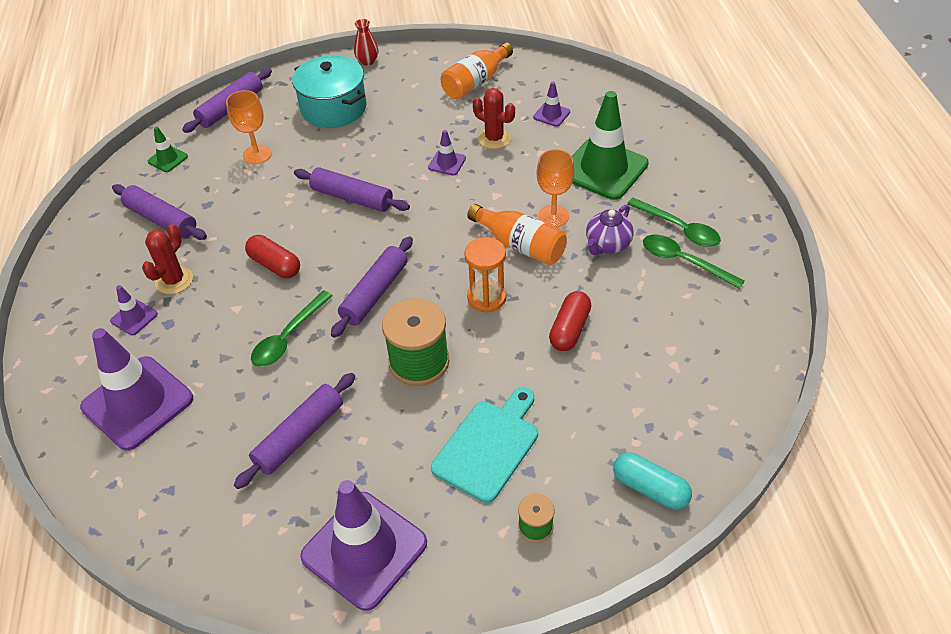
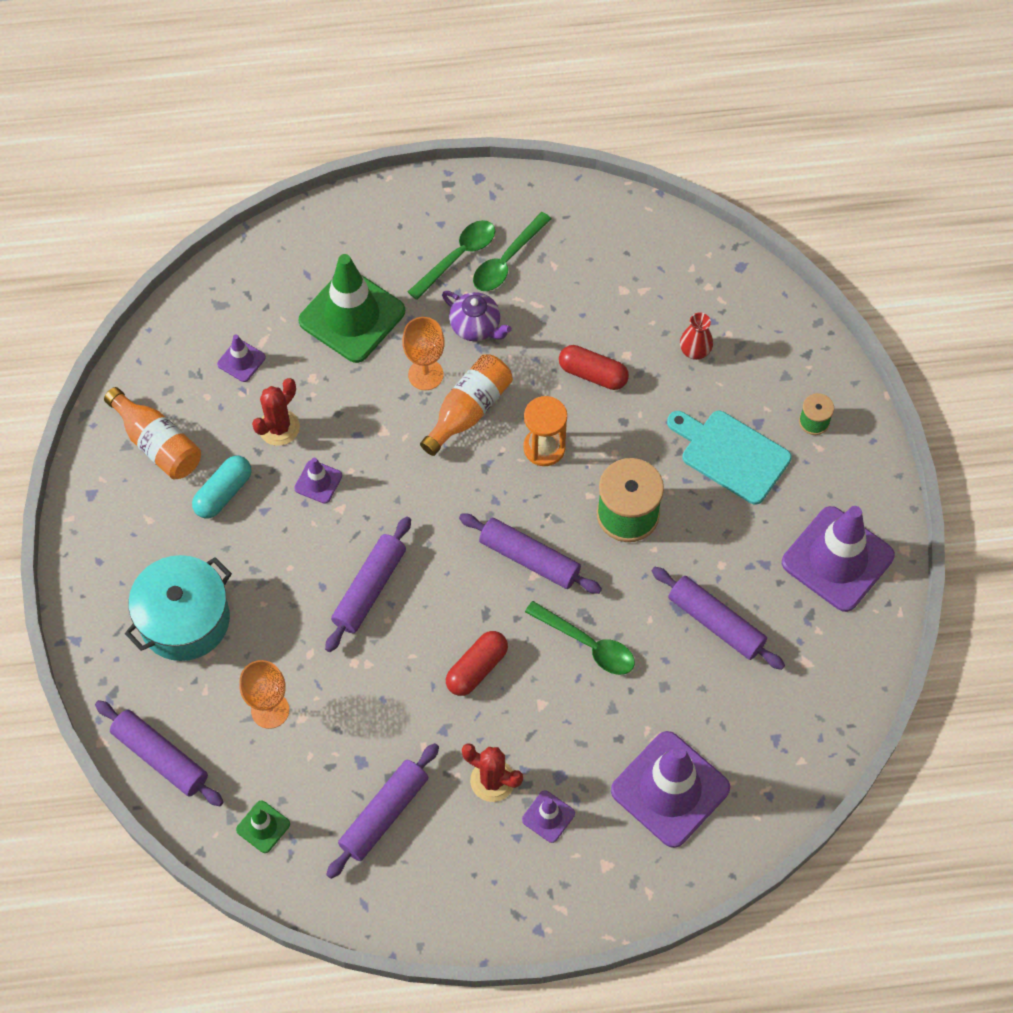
camera: 90 degrees left, 15 degrees up
red vase [354,19,378,66] -> red vase moved to [680,312,713,360]
turquoise capsule [613,453,692,510] -> turquoise capsule moved to [192,456,252,519]

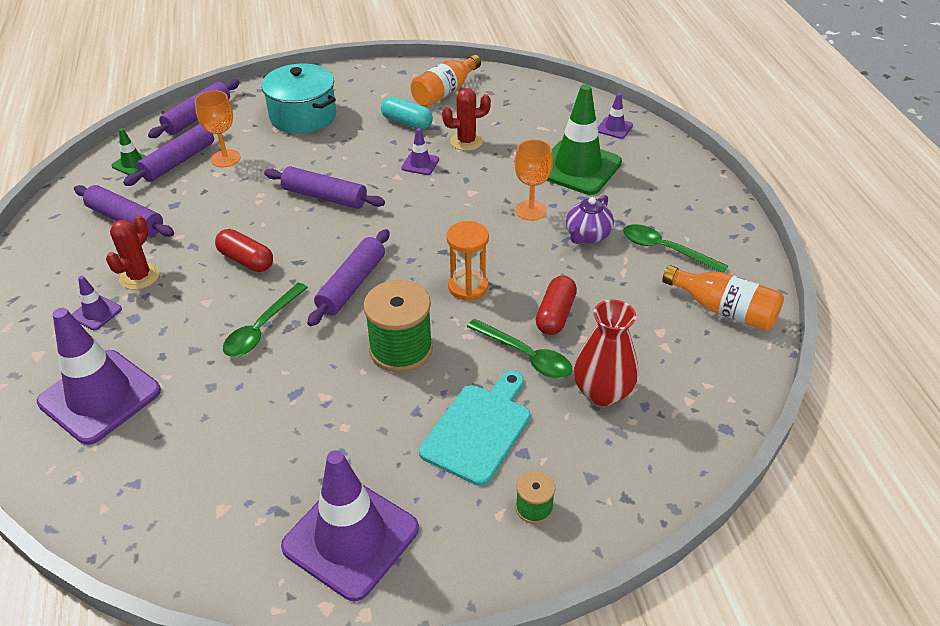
camera: 85 degrees right, 20 degrees down
purple traffic cone [217,335,266,382] -> purple traffic cone moved to [598,93,633,139]
red cactus [252,378,300,446] -> red cactus turned 45 degrees counterclockwise [442,88,491,151]
green spoon [408,220,495,300] -> green spoon moved to [467,319,572,379]
orange bottle [420,354,513,456] -> orange bottle moved to [662,265,784,331]
purple rolling pin [652,567,785,670] -> purple rolling pin moved to [123,124,214,186]
red vase [680,312,713,360] -> red vase [574,299,638,406], size x1.71

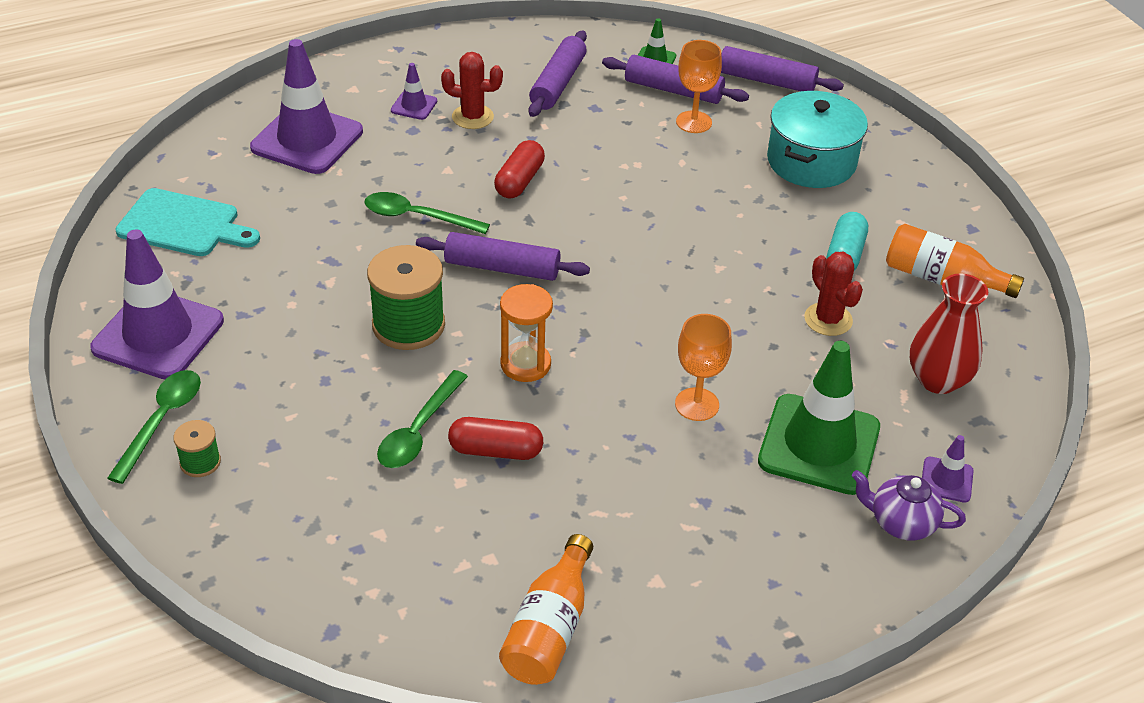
camera: 75 degrees right, 0 degrees up
purple rolling pin [264,166,385,209] -> none
purple traffic cone [401,128,439,175] -> none
turquoise cutting board [419,371,530,486] -> turquoise cutting board moved to [115,188,260,256]
purple teapot [566,195,614,244] -> purple teapot moved to [852,470,966,540]
red vase [574,299,638,406] -> red vase moved to [910,273,988,394]
green spoon [623,224,728,272] -> green spoon moved to [107,370,201,484]

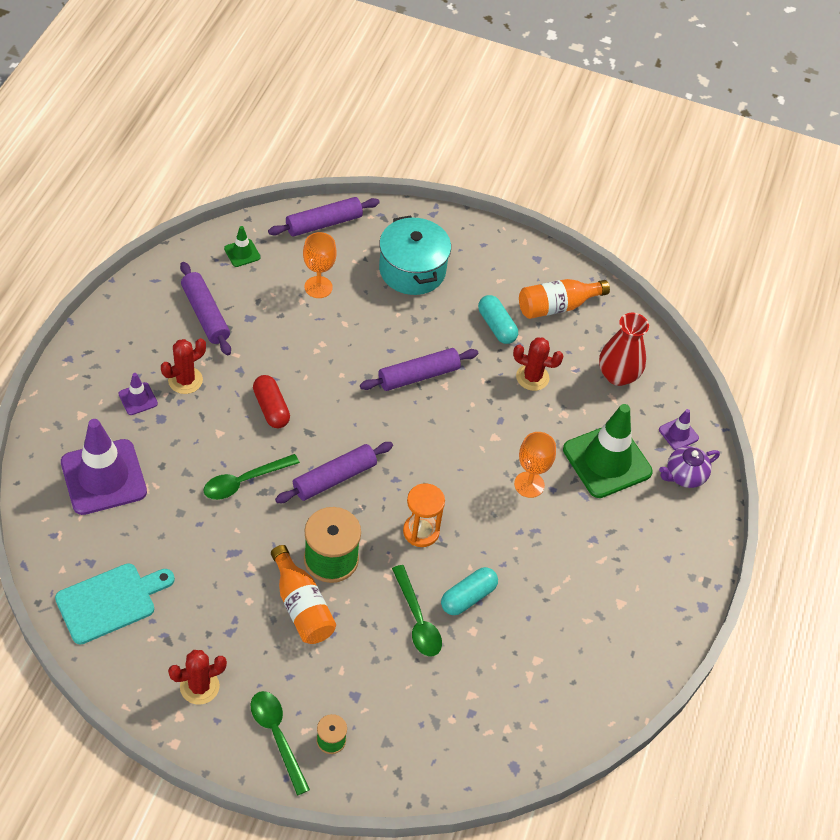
camera: 50 degrees left, 10 degrees up
purple traffic cone [90,230,224,379] -> red cactus [168,650,227,705]
red capsule [448,417,543,460] -> turquoise capsule [441,567,498,615]
orange bottle [499,534,593,685] -> orange bottle moved to [271,545,336,644]
purple rolling pin [602,55,749,104] -> purple rolling pin moved to [360,348,478,391]

